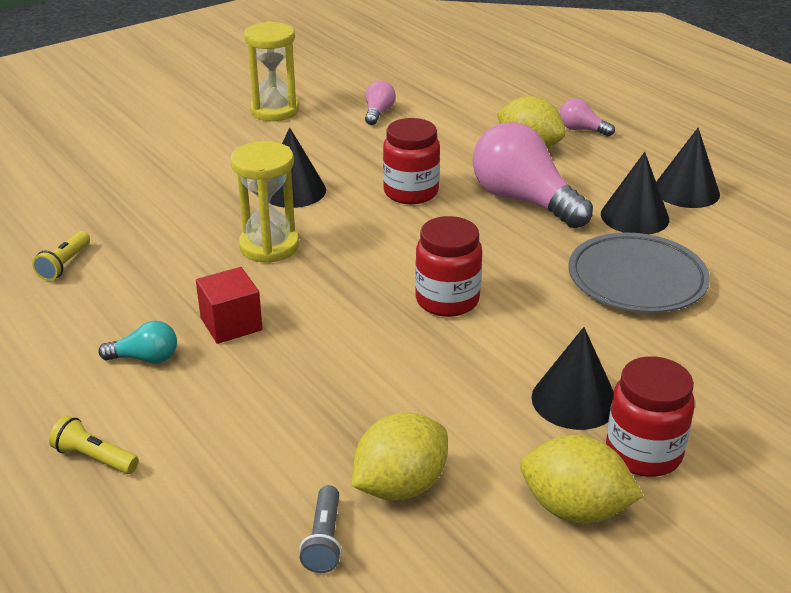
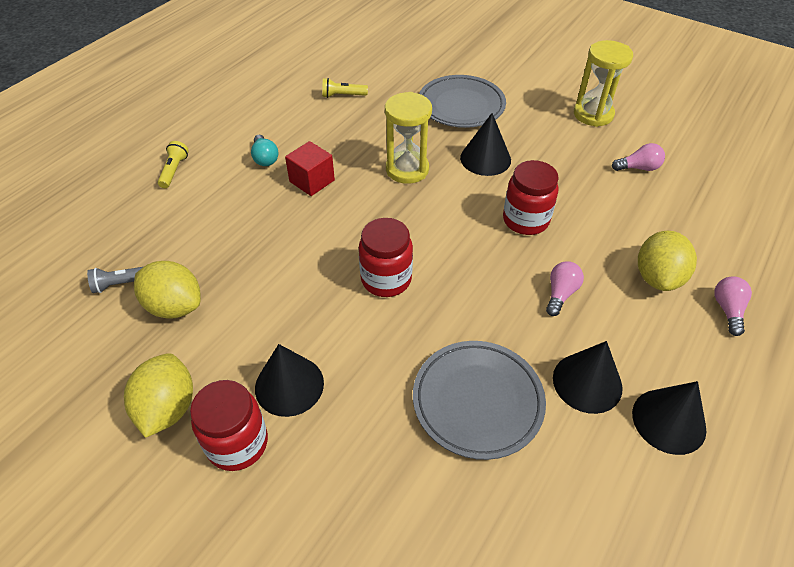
camera: 70 degrees right, 15 degrees up
pink light bulb [473,122,593,228] -> pink light bulb [546,261,584,316], size x0.46
none -> grey plate [419,75,506,128]

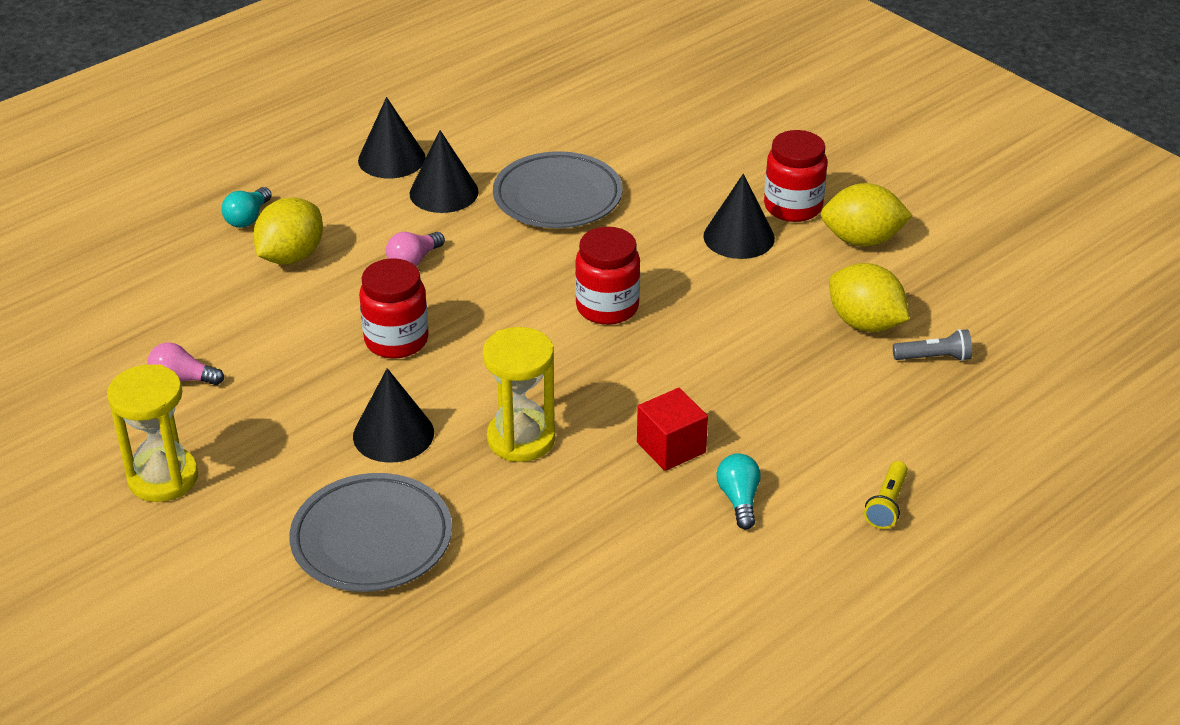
camera: 165 degrees left, 10 degrees down
yellow lemon [124,353,193,438] -> yellow lemon turned 75 degrees clockwise [821,183,913,247]
yellow flashlight [322,78,368,98] -> none
pink light bulb [714,276,752,336] -> turquoise light bulb [222,187,272,228]

